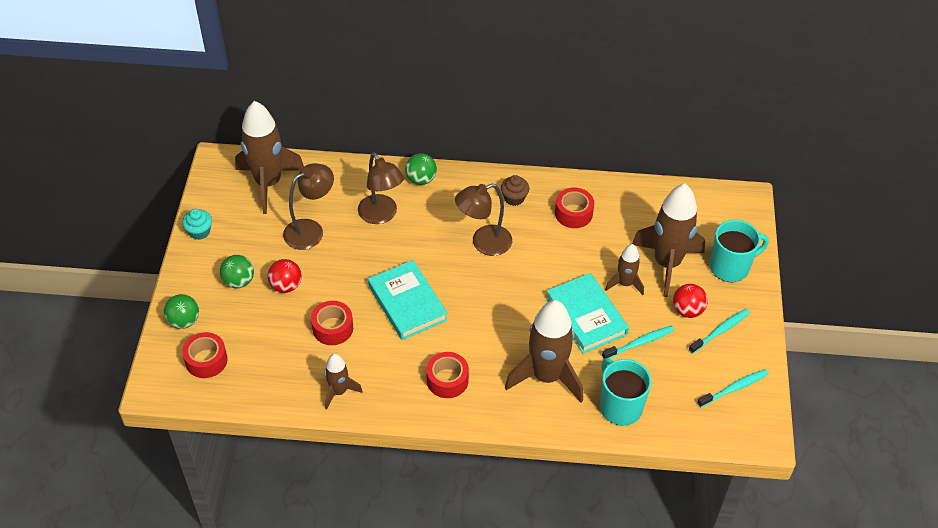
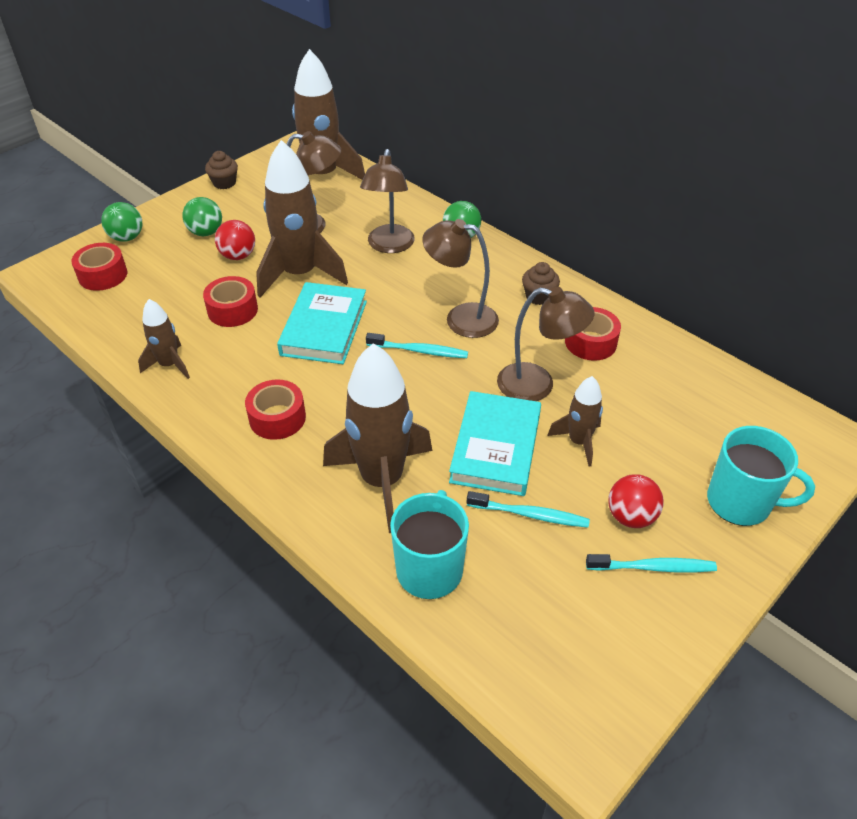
camera: 40 degrees right, 5 degrees down
turquoise cupcake [182,209,212,240] -> brown cupcake [205,151,238,189]
brown rocket [632,184,705,297] -> brown rocket moved to [256,140,348,298]
turquoise toothbrush [697,369,768,408] -> turquoise toothbrush moved to [366,333,468,358]
none -> brown lamp [497,287,595,401]

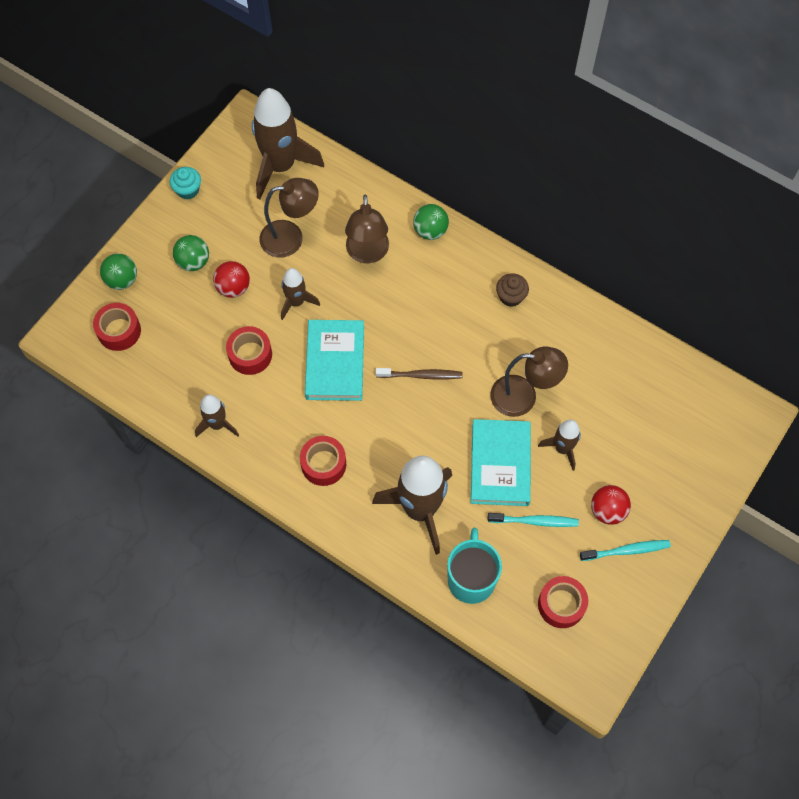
camera: 10 degrees left, 20 degrees up
brown cupcake [205,151,238,189] -> turquoise cupcake [170,167,201,199]
brown rocket [256,140,348,298] -> brown rocket [281,268,320,320], size x0.52
turquoise toothbrush [366,333,468,358] -> brown toothbrush [376,368,463,380]
brown lamp [422,219,499,338] -> none
red tape [565,307,621,361] -> red tape moved to [538,576,588,628]
turquoise mug [707,426,815,526] -> none

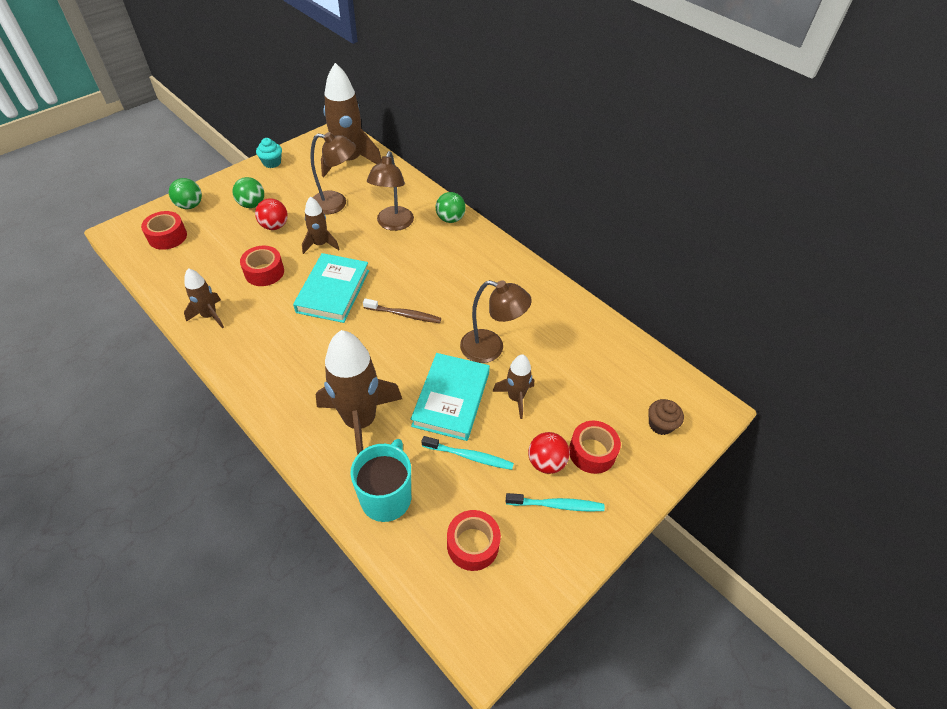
camera: 10 degrees right, 15 degrees down
red tape [300,436,346,486] -> red tape moved to [569,421,621,474]
brown cupcake [496,273,529,307] -> brown cupcake moved to [648,399,684,435]

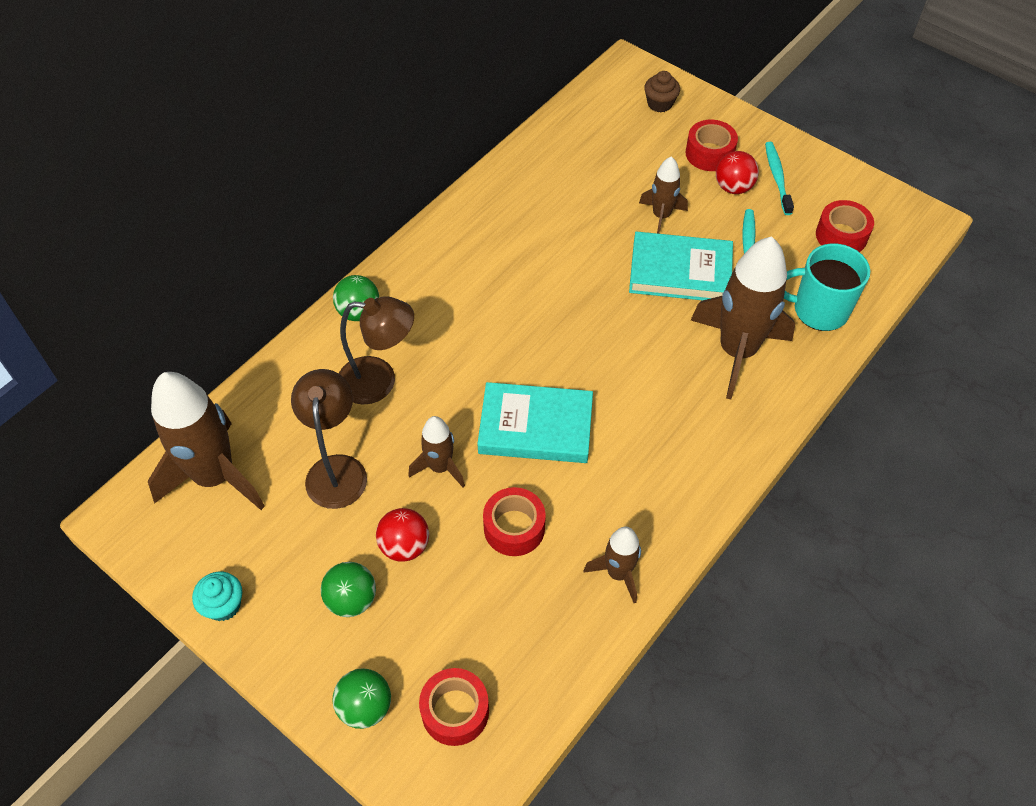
camera: 95 degrees left, 5 degrees up
brown toothbrush [363,298,441,323] -> none
brown lamp [460,280,532,363] -> none

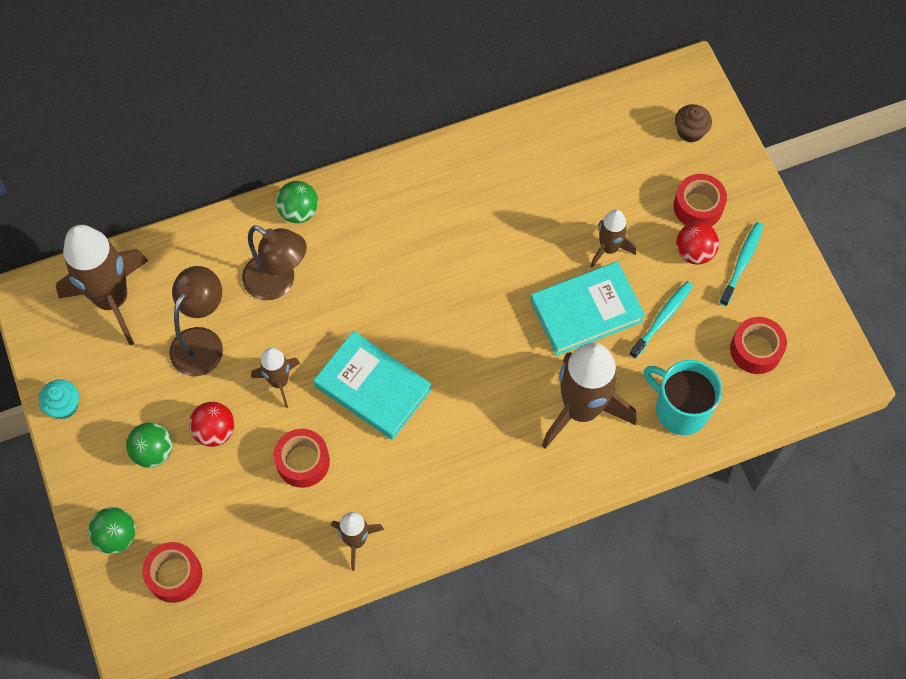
camera: 30 degrees right, 10 degrees up
turquoise book [629,232,733,300] -> turquoise book turned 60 degrees counterclockwise [531,261,645,356]

